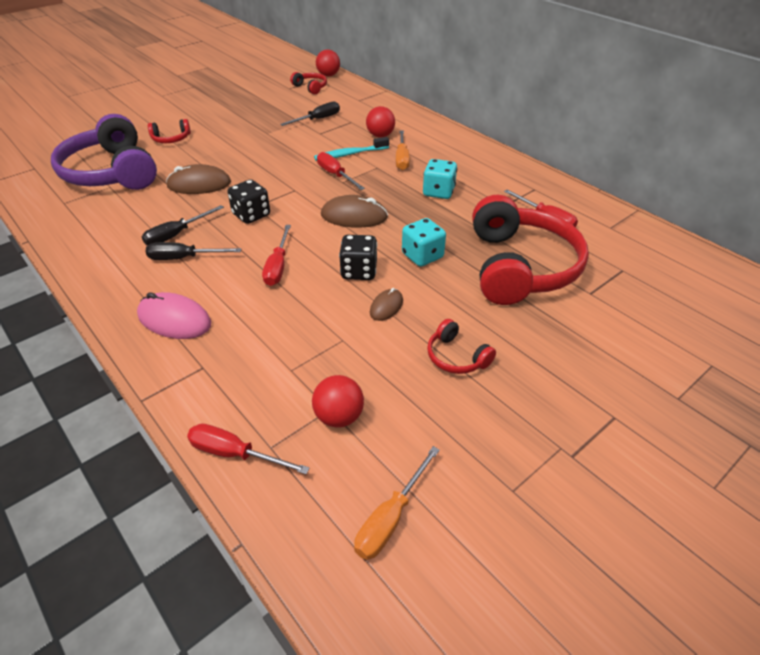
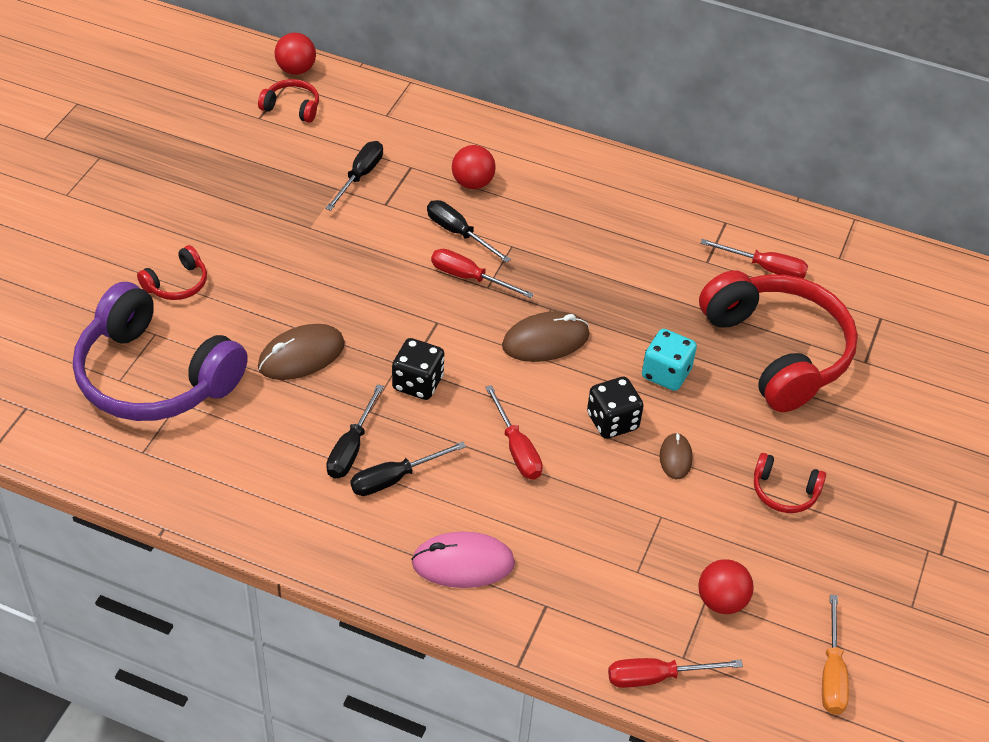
camera: 30 degrees left, 5 degrees up
turquoise toothbrush [314,137,389,161] -> black screwdriver [427,200,511,263]
orange screwdriver [396,130,410,170] -> none
turquoise dice [423,159,457,199] -> none

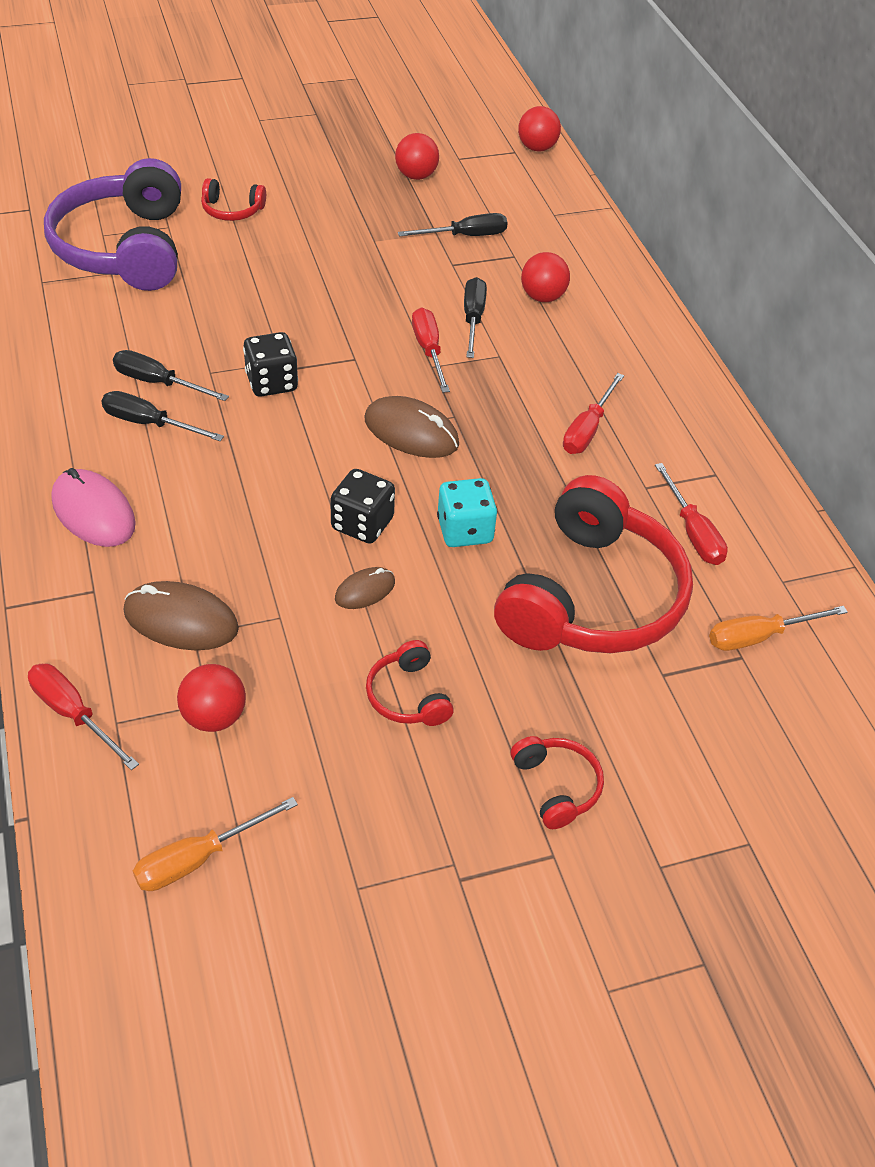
camera: 50 degrees right, 0 degrees up
red headphones [258,79,319,123] -> red headphones moved to [510,736,604,829]
brown mouse [258,324,345,380] -> brown mouse moved to [123,581,239,650]
black screwdriver [326,384,384,479] -> black screwdriver turned 45 degrees clockwise [113,350,229,401]
red screwdriver [485,385,543,480] -> red screwdriver moved to [563,373,624,454]
none -> red ball [395,133,439,180]
none -> orange screwdriver [709,606,848,651]

